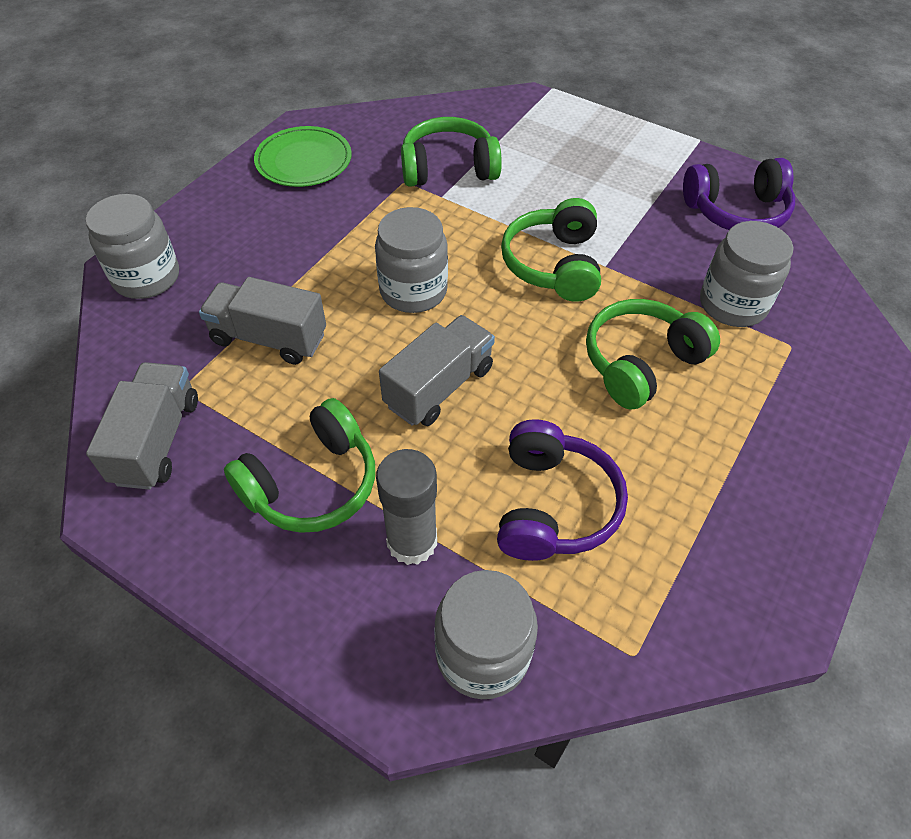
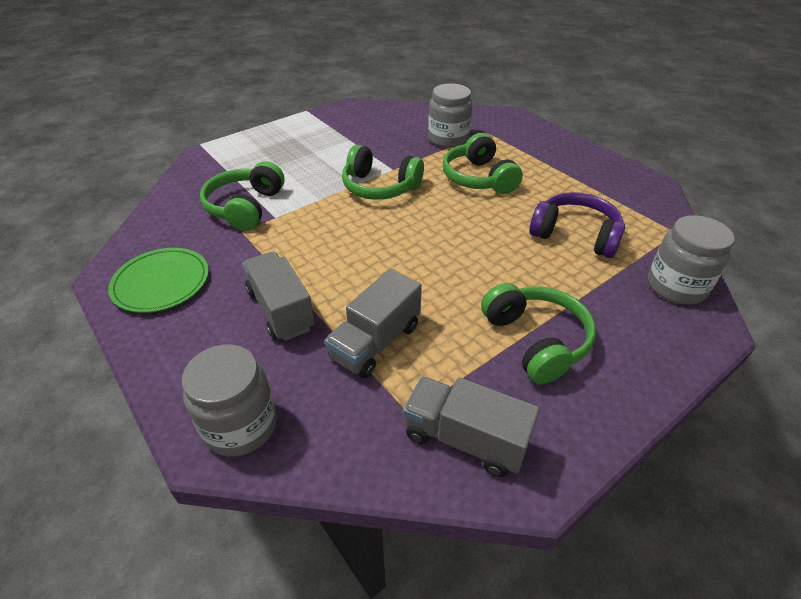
camera: 70 degrees left, 10 degrees down
grey jar [375,207,448,313] -> none
grey glue stick [376,449,437,565] -> none
grey truck [379,315,495,426] -> grey truck moved to [242,251,315,341]
purple headphones [683,158,795,230] -> none

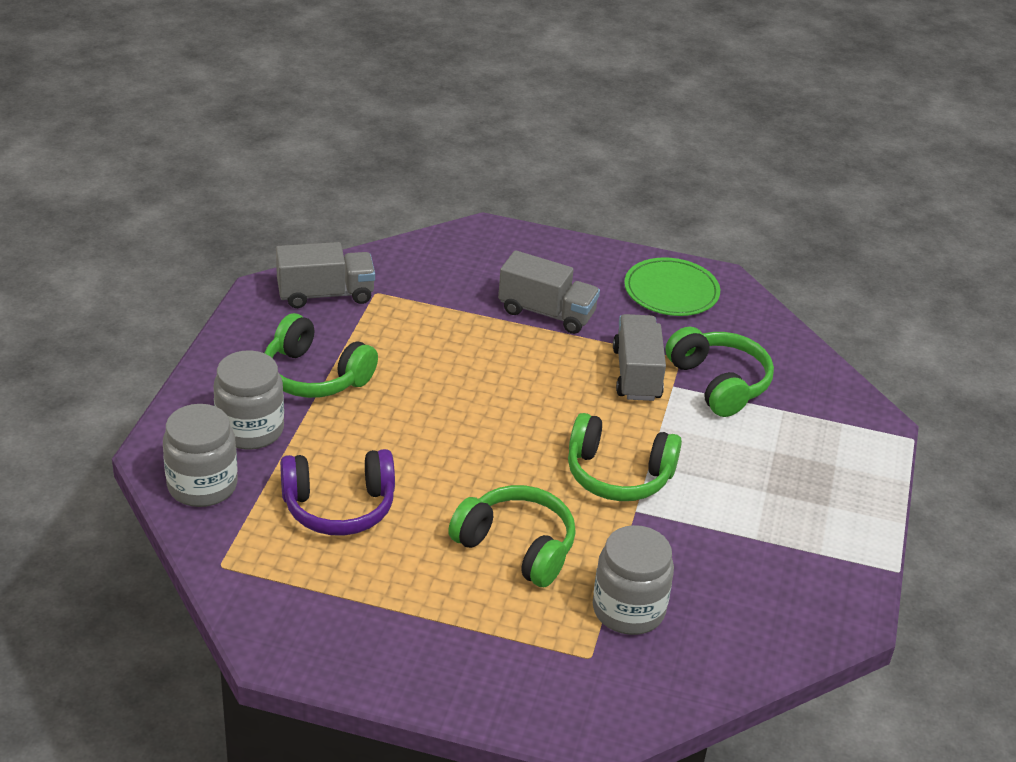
camera: 140 degrees right, 5 degrees down
grey jar [182,344,277,457] -> grey jar moved to [213,350,284,450]
grey truck [325,269,422,378] -> grey truck moved to [613,314,666,401]
green headphones [342,145,424,200] -> green headphones turned 150 degrees counterclockwise [568,413,682,501]

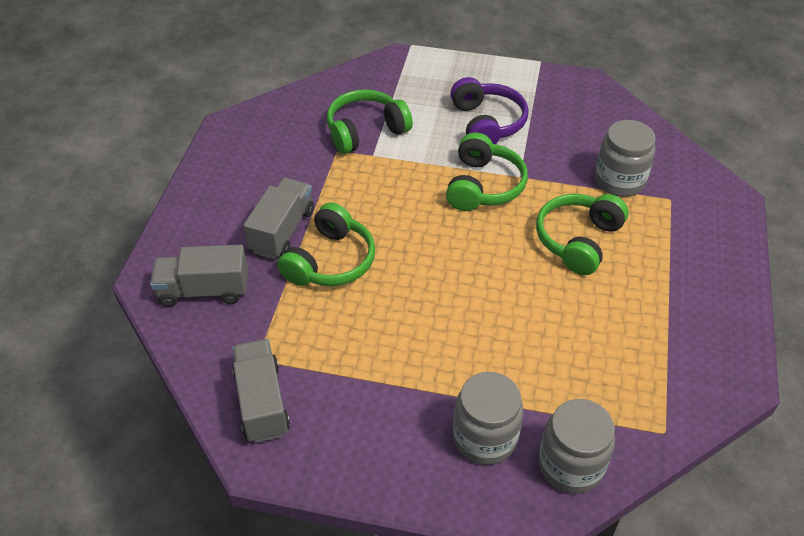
camera: 90 degrees left, 10 degrees up
green headphones [265,313,378,398] -> green headphones moved to [277,202,375,286]
purple headphones [280,449,395,536] -> purple headphones moved to [450,77,529,144]
grey truck [613,314,666,401] -> grey truck moved to [150,245,248,307]
green plate [624,257,720,316] -> none

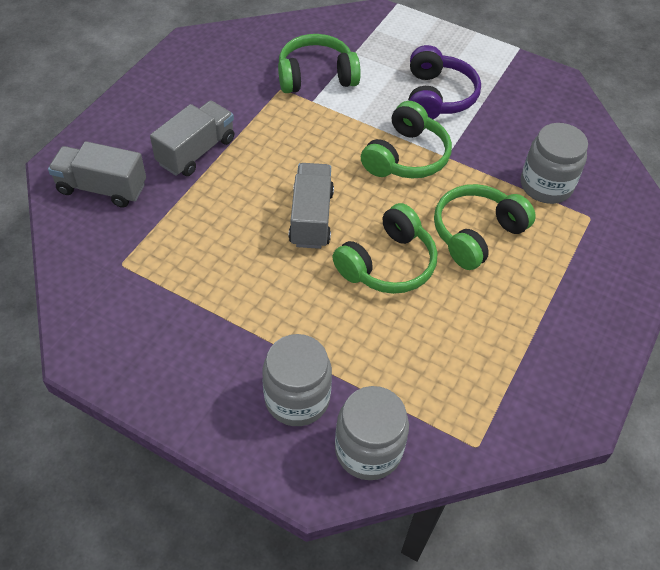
camera: 15 degrees right, 5 degrees up
grey truck [232,339,290,443] -> grey truck moved to [289,163,334,249]
green headphones [277,202,375,286] -> green headphones moved to [332,203,437,294]

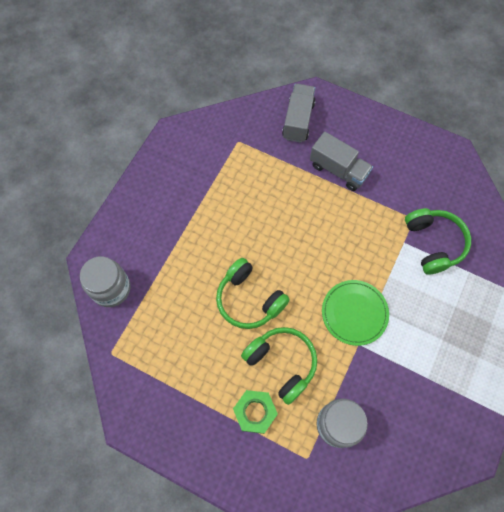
camera: 90 degrees right, 15 degrees up
grey jar [262,334,332,426] -> none
grey truck [289,163,334,249] -> none
green headphones [361,101,452,179] -> green plate [322,280,389,346]
purple headphones [408,45,481,119] -> none
none -> green nut [233,390,278,434]

